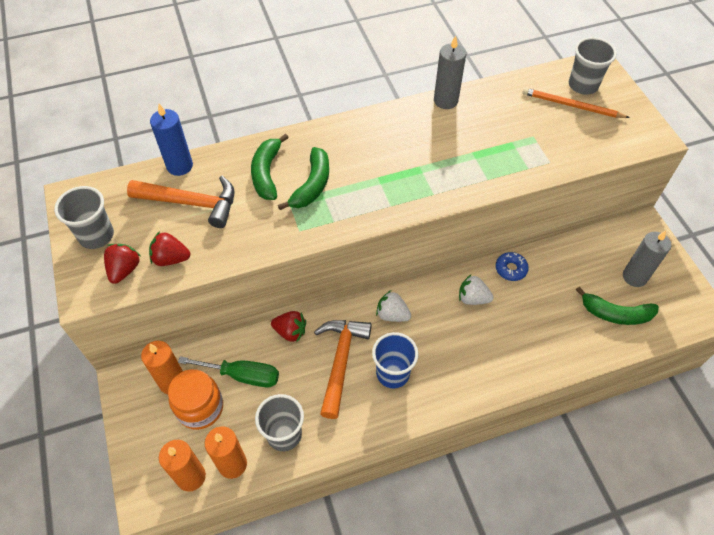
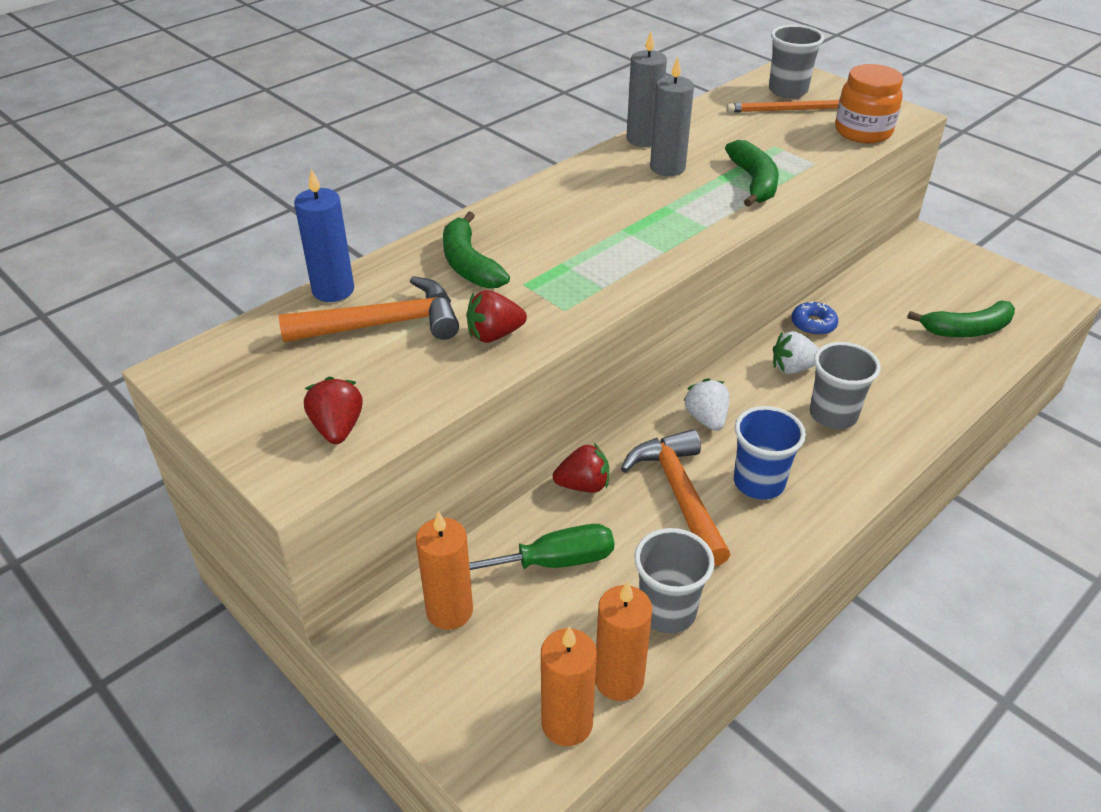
camera: 25 degrees left, 15 degrees down
grey cup [54,186,114,249] -> grey cup moved to [810,342,881,429]
red strawberry [149,231,190,266] -> red strawberry moved to [466,290,527,343]
orange jar [168,369,223,430] -> orange jar moved to [835,64,903,143]
green banana [278,147,329,210] -> green banana moved to [725,140,779,207]
white strawberry [376,290,411,322] -> white strawberry turned 75 degrees clockwise [684,378,729,431]
grey candle [623,231,671,287] -> grey candle moved to [650,56,694,176]

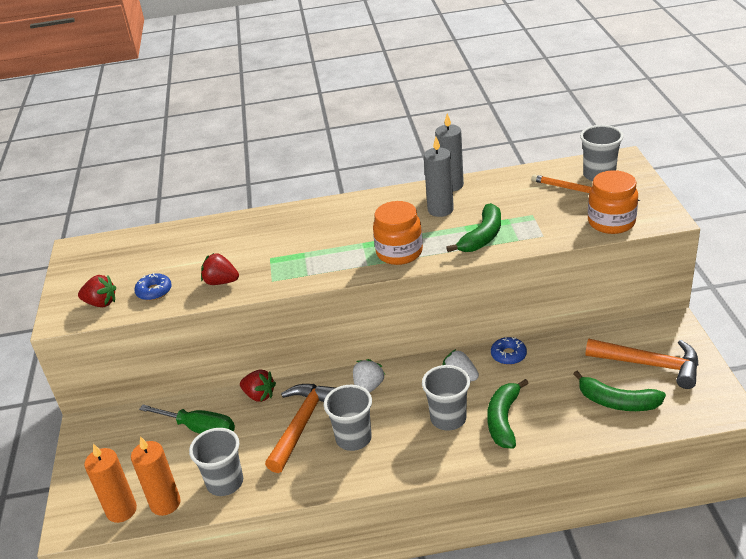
camera: 40 degrees right, 5 degrees down
orange hammer [279,276,459,342] -> orange hammer moved to [586,339,699,389]
blue candle [294,169,354,302] -> none
red strawberry [304,377,363,444] -> red strawberry turned 75 degrees clockwise [78,275,116,307]
orange candle [416,511,473,630] -> none
green banana [443,212,510,288] -> green banana moved to [487,379,529,449]
blue cup [734,406,806,500] -> grey cup [324,385,372,451]
none -> blue donut [134,273,172,301]
none -> orange jar [373,201,423,265]

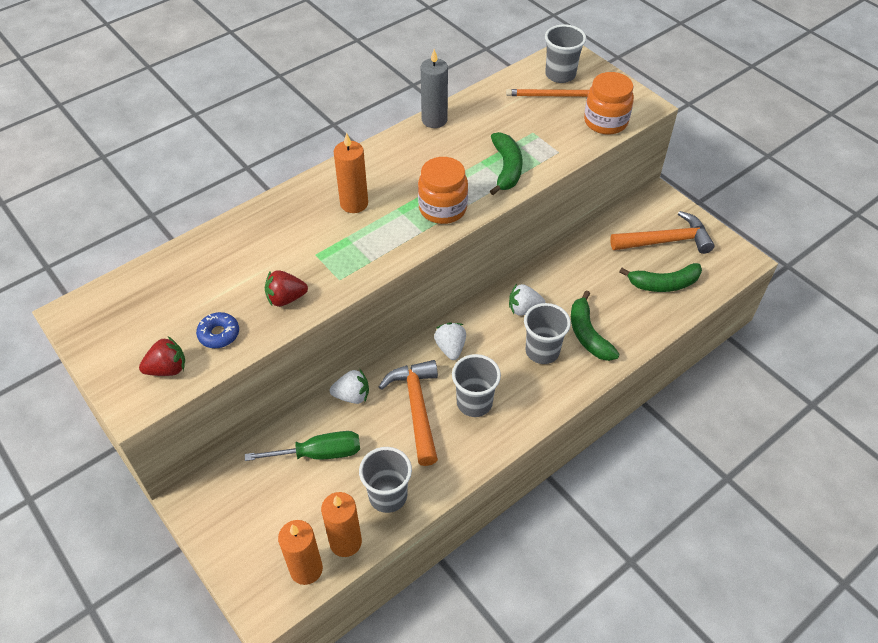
camera: 35 degrees left, 15 degrees up
red strawberry [240,370,276,402] -> white strawberry [330,370,369,404]
grey candle [424,137,454,217] -> none
blue donut [491,337,527,365] -> none
none -> orange candle [333,133,368,213]

